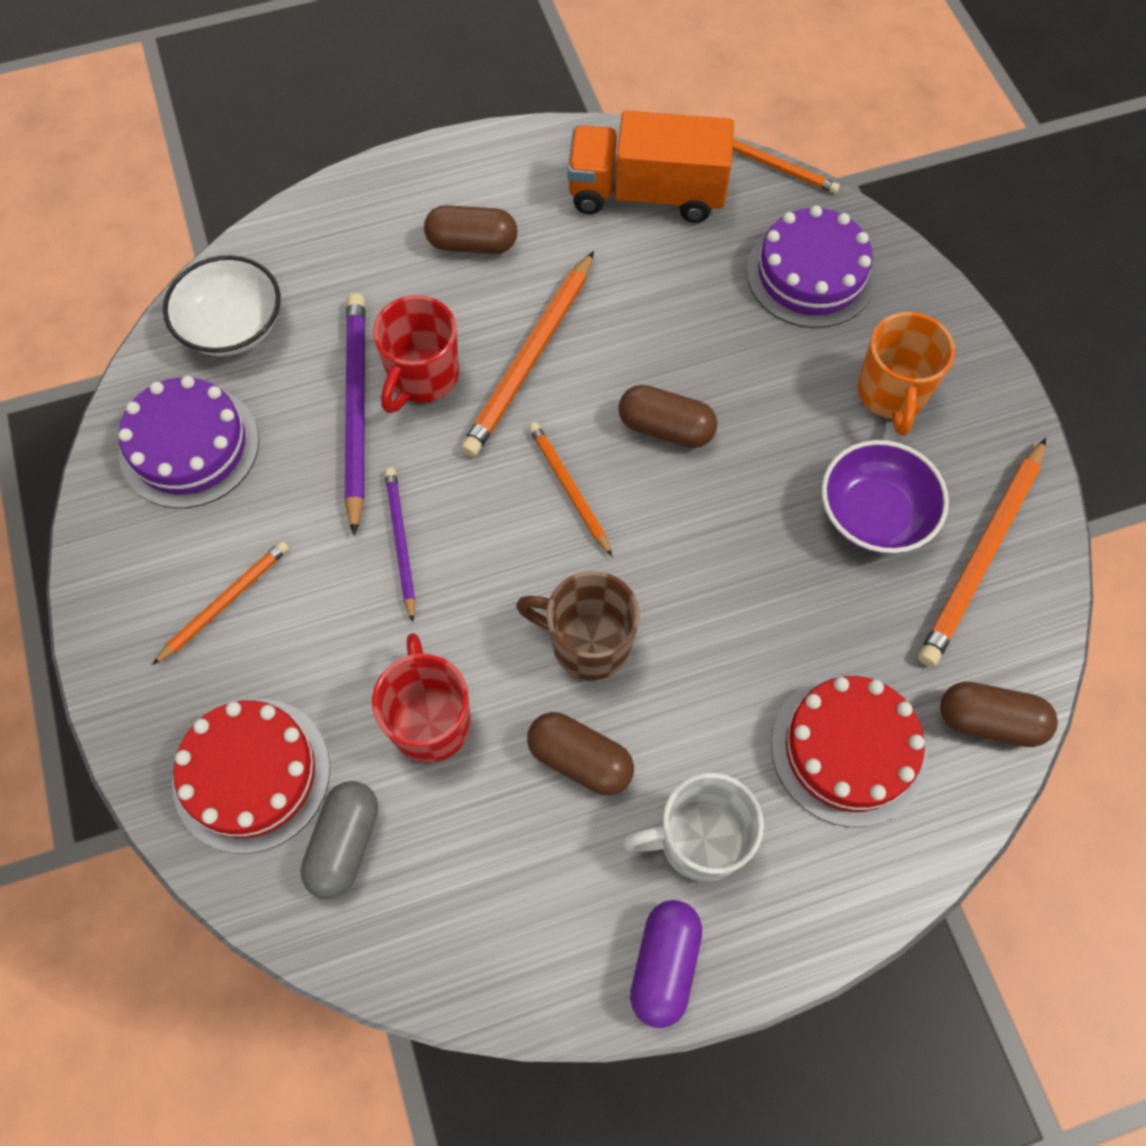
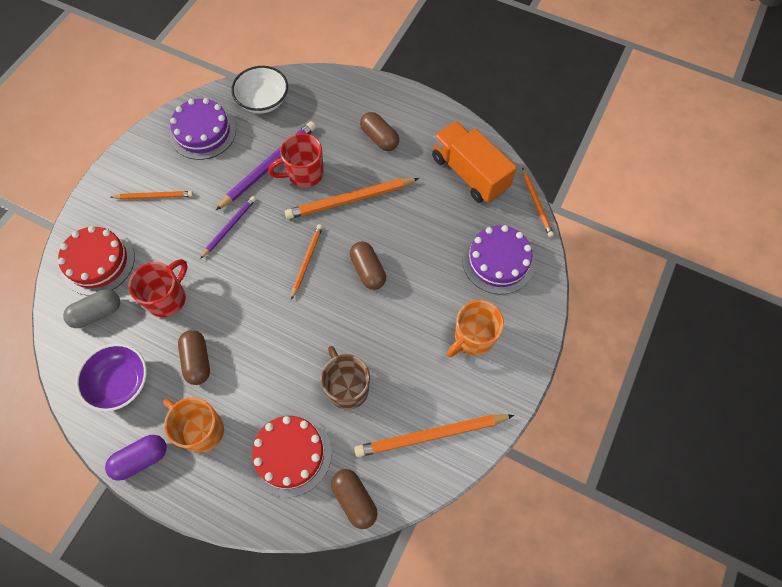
camera: 45 degrees right, 0 degrees up
brown mug [516,571,640,680] -> brown mug moved to [321,346,370,410]
white mug [622,773,764,882] -> orange mug [163,397,224,453]
purple bowl [822,440,949,553] -> purple bowl moved to [76,343,147,411]

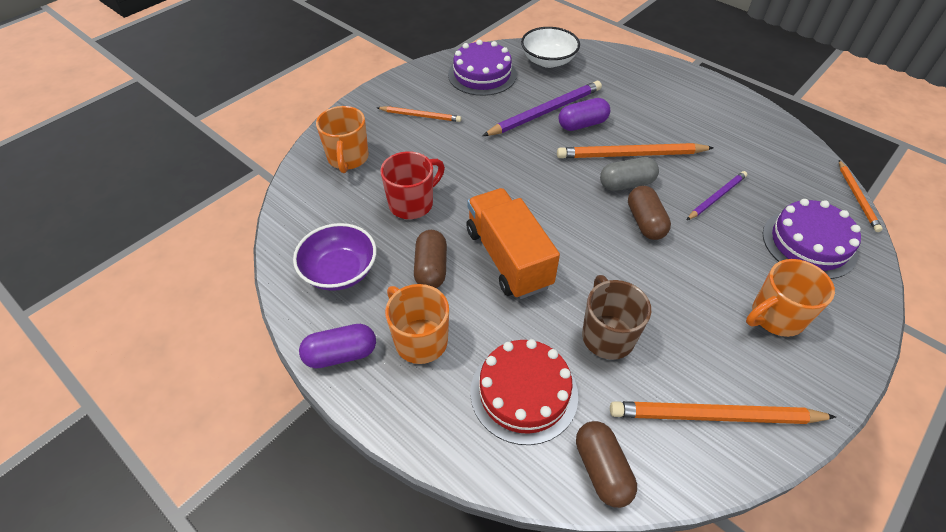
camera: 15 degrees right, 15 degrees down
red cake [58,226,135,296] -> orange mug [316,106,369,173]
grey capsule [63,289,120,328] -> grey capsule moved to [600,157,659,191]
purple pencil [200,196,256,259] -> purple pencil moved to [687,171,747,220]
red mug [268,133,324,188] -> purple capsule [559,98,610,131]
orange pencil [291,224,323,300] -> none
brown capsule [360,112,399,151] -> none
orange truck [432,121,517,203] -> orange truck moved to [466,188,560,299]

